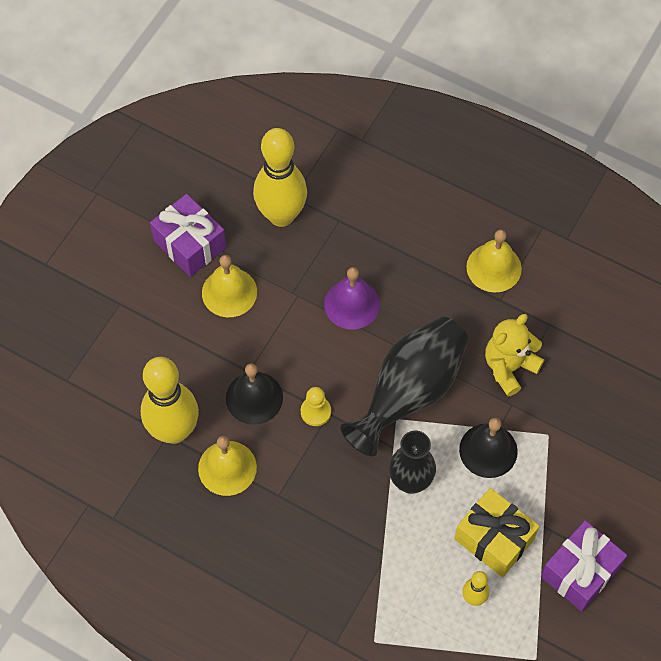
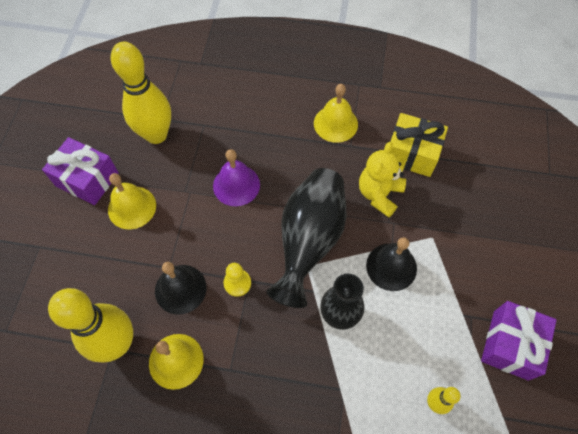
camera: 20 degrees left, 0 degrees up
yellow gift [454,488,539,577] -> yellow gift moved to [390,113,448,177]

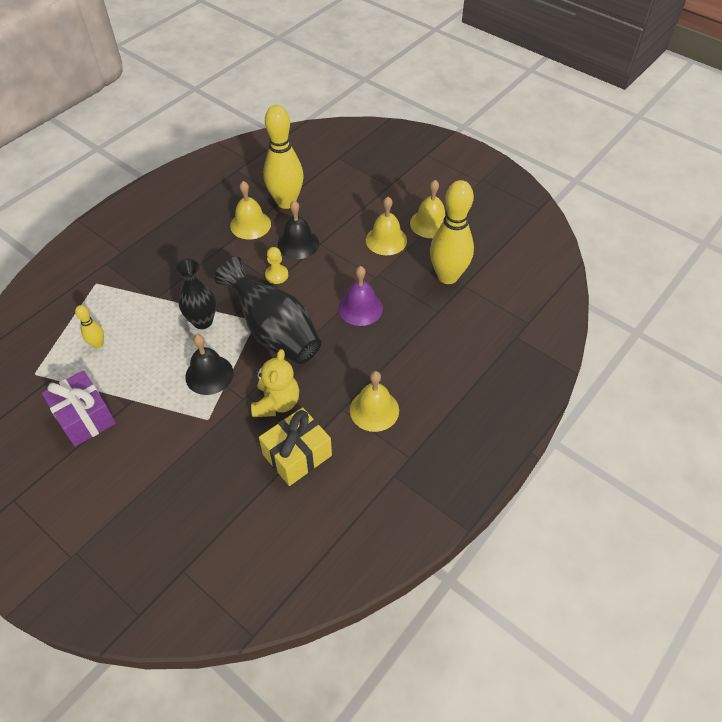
camera: 120 degrees right, 10 degrees down
purple gift [42,137,119,205] -> yellow bell [410,180,446,238]
yellow teddy bear [359,142,406,217] -> yellow teddy bear turned 45 degrees clockwise [251,349,299,417]

